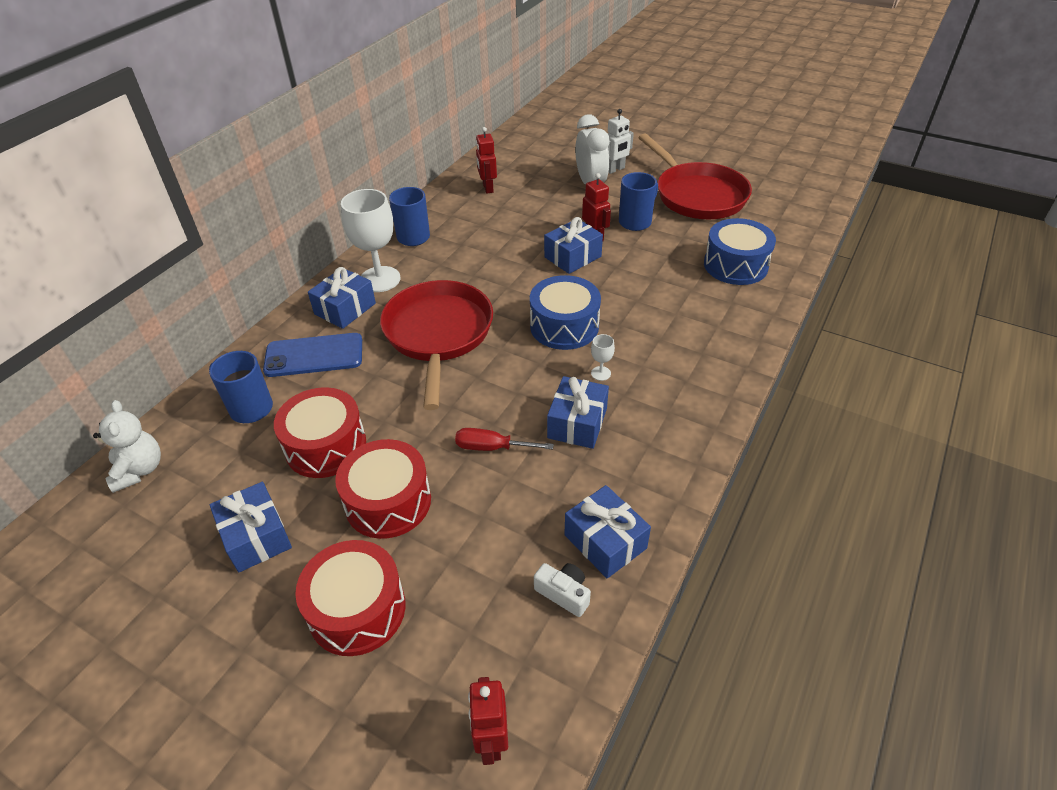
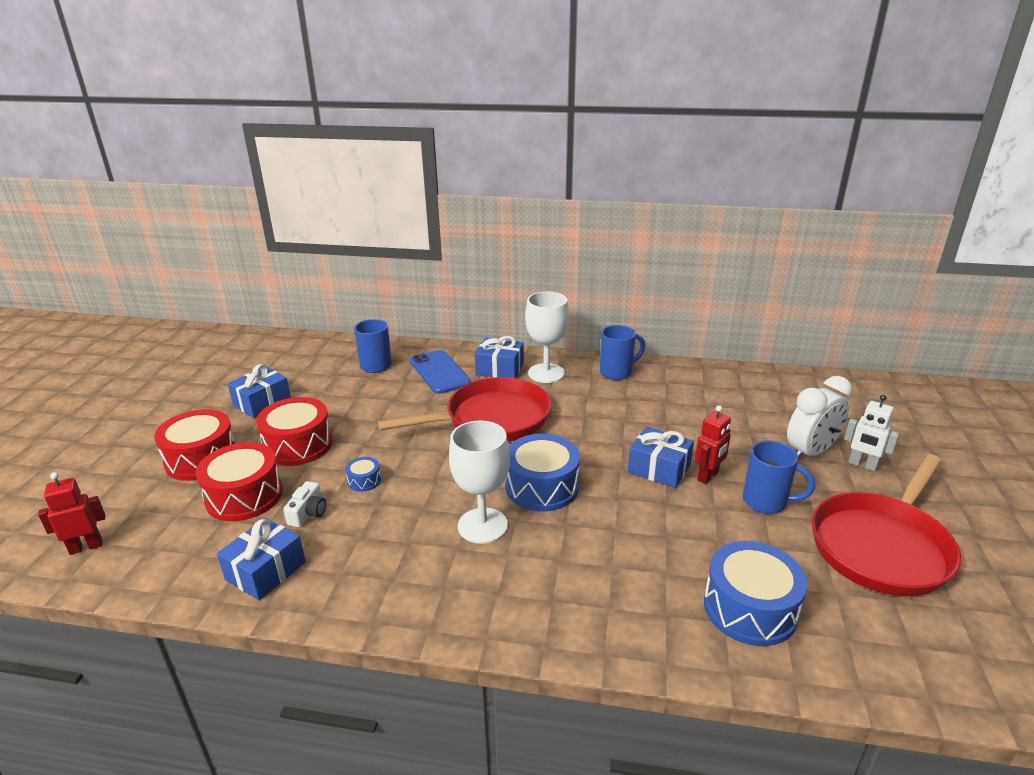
camera: 70 degrees right, 15 degrees down
white teddy bear [93,400,161,493] -> none
red drum [274,387,366,478] -> red drum moved to [196,442,283,521]
red screwdriver [455,428,554,451] -> blue drum [345,457,381,492]
red robot [476,127,497,194] -> none
white camera [534,563,591,617] -> white camera moved to [283,481,326,528]
blue gift [547,376,609,449] -> none
white goblet [591,334,615,381] -> white goblet [449,420,510,544], size x2.37

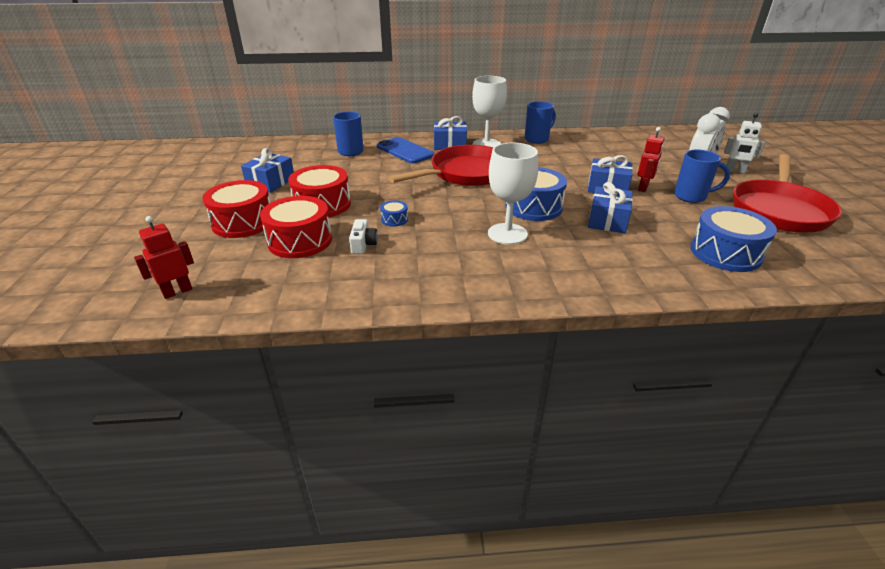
camera: 15 degrees left, 5 degrees up
blue gift [217,518,306,600] -> blue gift moved to [588,182,633,233]

